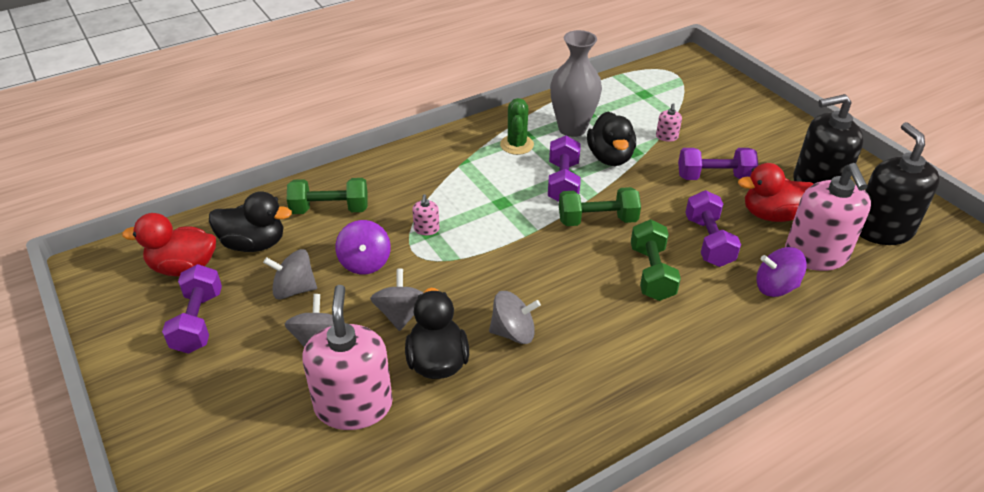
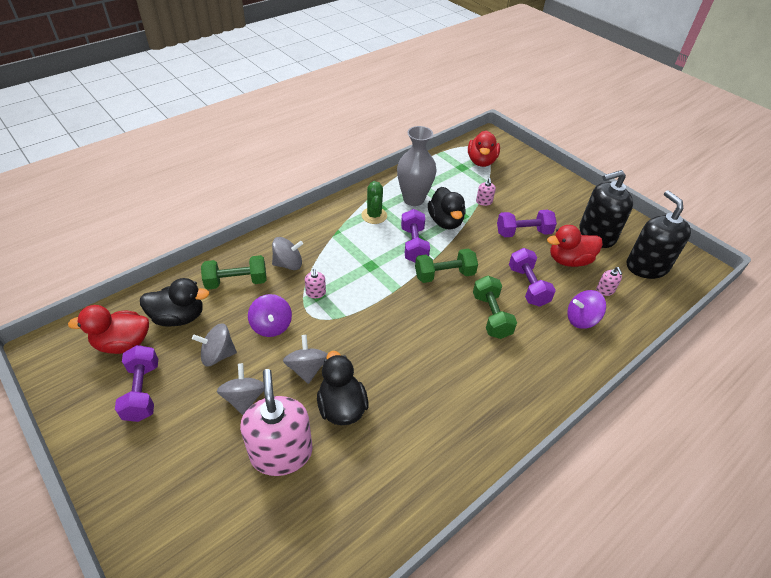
camera: 10 degrees left, 5 degrees up
grey spinning top [489,291,541,344] -> grey spinning top moved to [272,237,303,270]
pink soap dispenser [785,163,871,271] -> pink soap dispenser [596,267,622,296], size x0.41
none -> red duck [468,130,500,167]

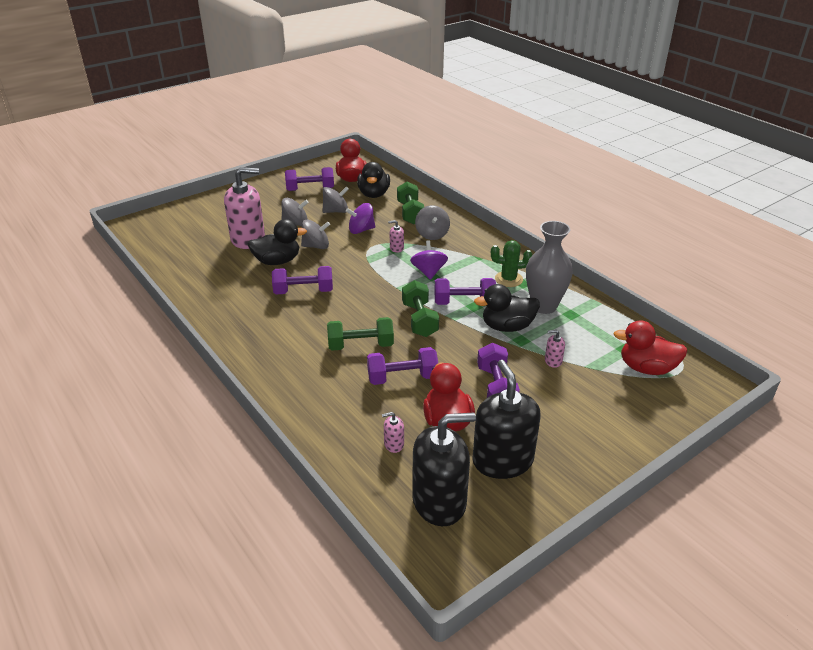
camera: 95 degrees right, 10 degrees down
grey spinning top [192,323,237,366] -> grey spinning top turned 75 degrees clockwise [322,186,349,213]
purple spinning top [567,290,606,329] -> purple spinning top moved to [410,240,448,280]
none -> purple dumbbell [272,266,333,295]

